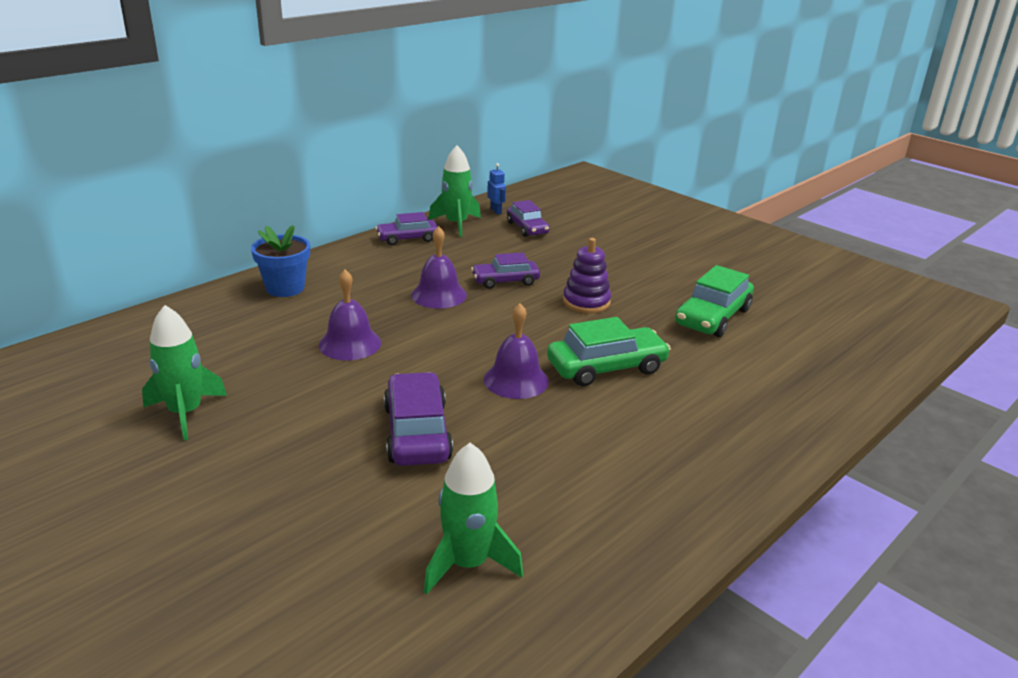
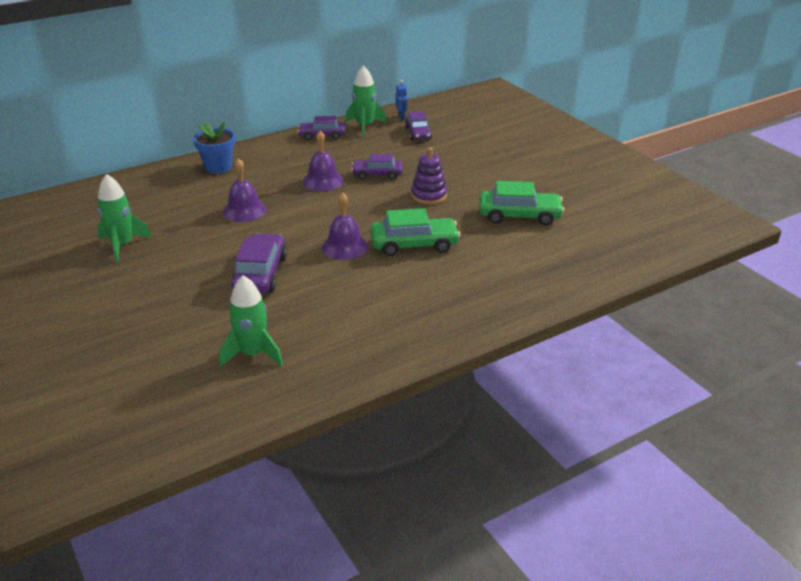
camera: 15 degrees right, 5 degrees up
green car [675,265,754,337] -> green car turned 135 degrees counterclockwise [479,181,564,225]

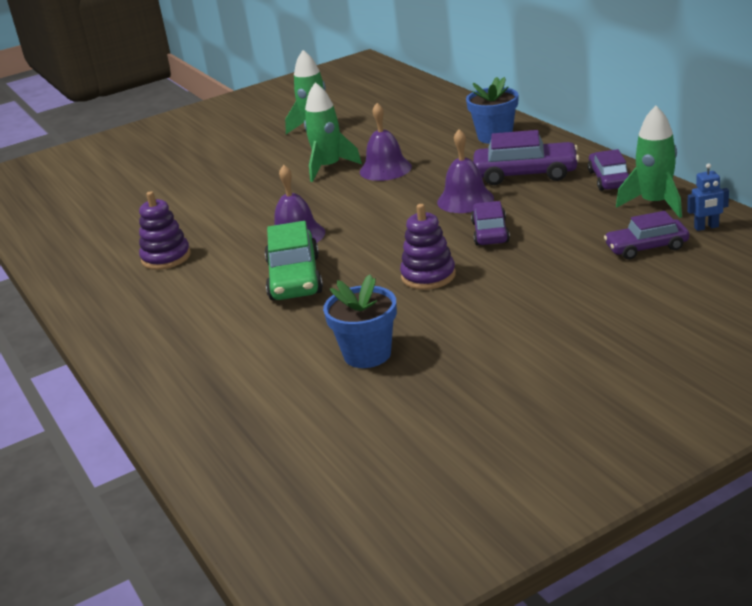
camera: 95 degrees right, 5 degrees down
green rocket [219,275,283,367] -> green rocket moved to [304,82,362,182]
purple car [231,233,287,294] -> purple car moved to [473,130,579,185]
green car [479,181,564,225] -> blue flower pot [323,275,397,368]
none -> purple stacking toy [139,191,191,270]

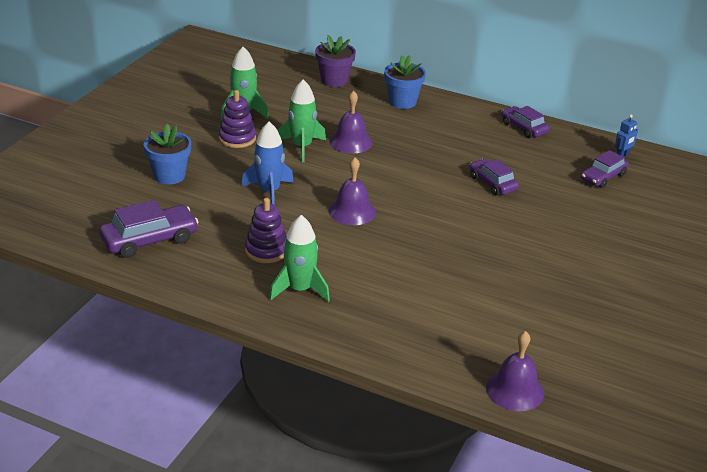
camera: 40 degrees left, 5 degrees up
green car [265,221,323,301] -> none
blue flower pot [323,275,397,368] -> blue flower pot moved to [144,124,191,184]
purple stacking toy [400,204,456,290] -> purple stacking toy moved to [219,90,256,148]
purple bell [437,129,494,213] -> purple bell moved to [486,331,544,411]
purple car [473,130,579,185] -> purple car moved to [100,200,199,258]
green rocket [616,106,682,218] -> green rocket moved to [269,215,330,302]
none -> blue rocket [241,122,294,205]
none -> purple flower pot [315,35,356,87]

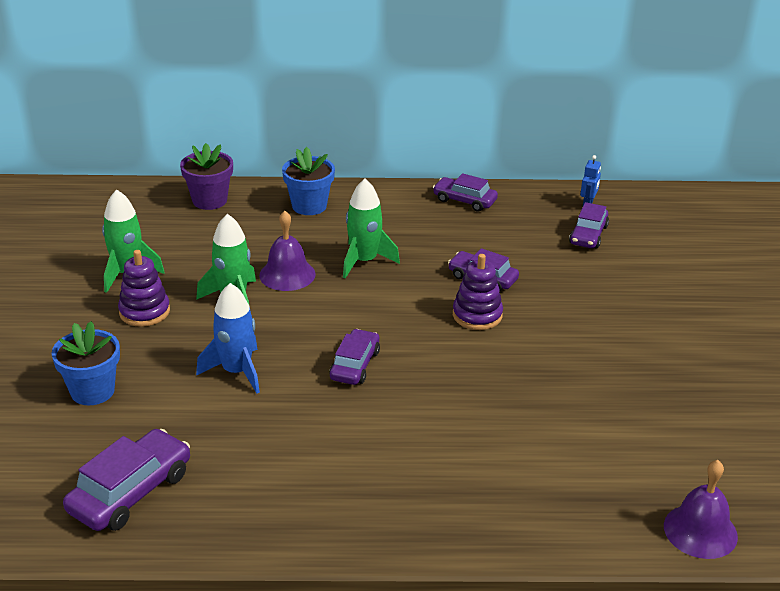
camera: 25 degrees left, 0 degrees up
purple stacking toy [245,198,286,263] -> purple stacking toy moved to [453,254,503,330]
green rocket [269,215,330,302] -> green rocket moved to [343,179,400,278]
purple bell [329,157,376,225] -> purple car [329,329,380,385]

